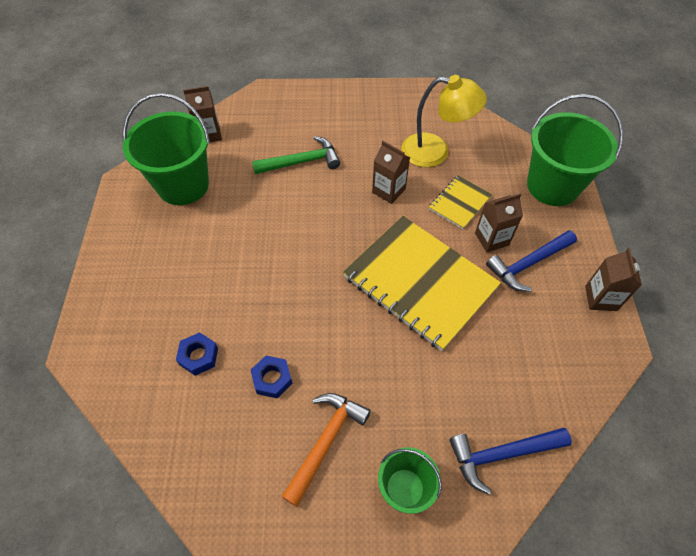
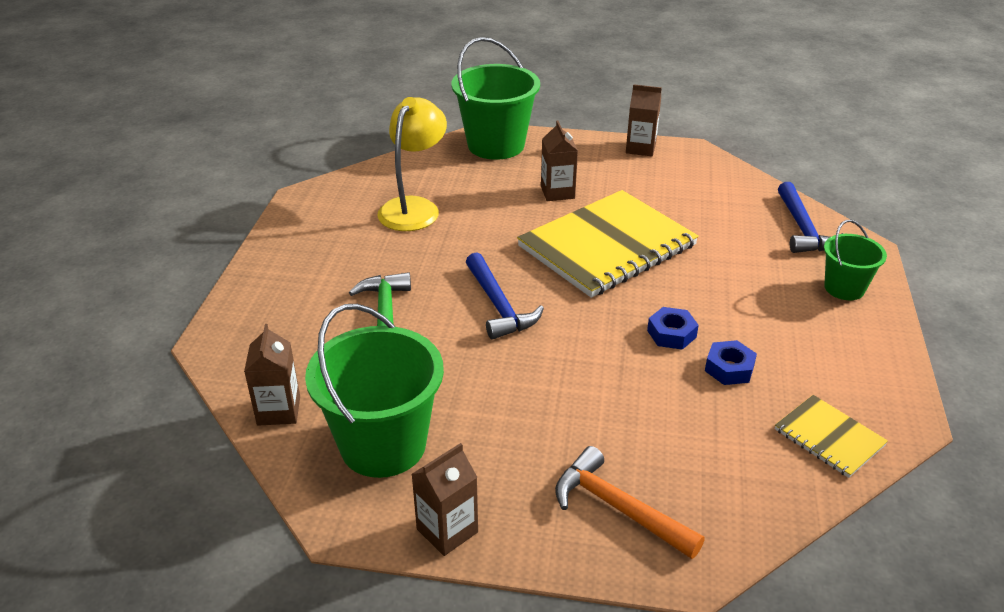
camera: 80 degrees left, 20 degrees down
blue nut [176,332,218,376] -> blue nut moved to [647,307,699,350]
orange hammer [281,393,371,507] -> orange hammer moved to [555,446,705,559]
brown carton [372,141,410,204] -> brown carton moved to [411,443,478,556]
yellow notebook [429,175,492,229] -> yellow notebook moved to [775,395,888,478]
blue hammer [486,230,577,292] -> blue hammer moved to [466,252,544,340]

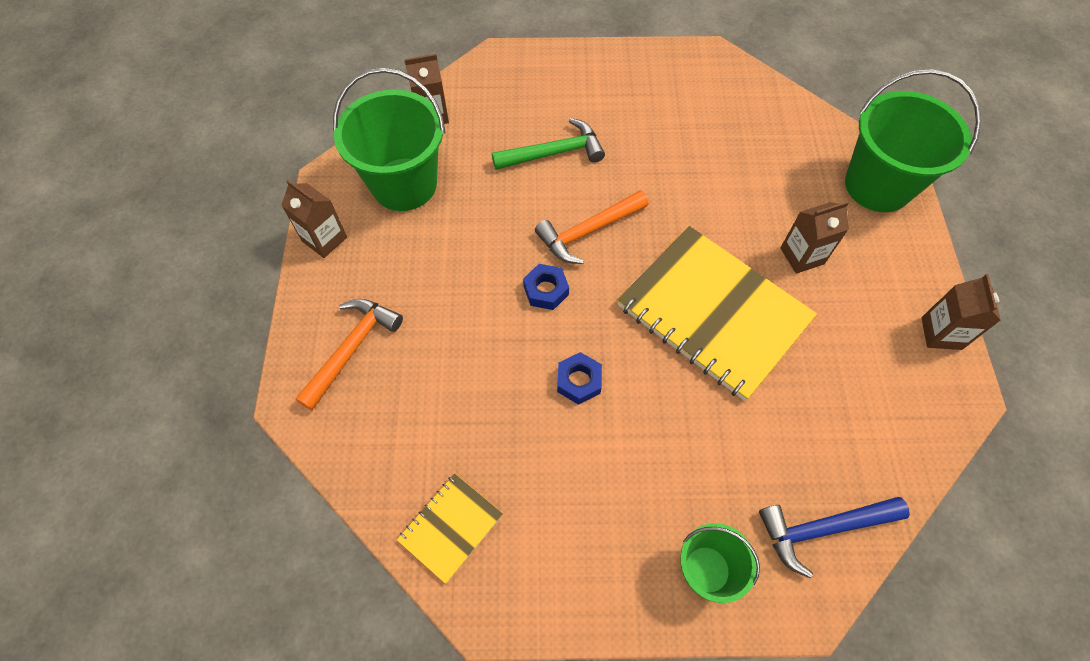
camera: 80 degrees right, 25 degrees up
yellow lamp [377,97,447,231] -> none
blue hammer [466,252,544,340] -> orange hammer [535,190,649,264]
blue nut [705,340,757,385] -> blue nut moved to [523,264,569,310]

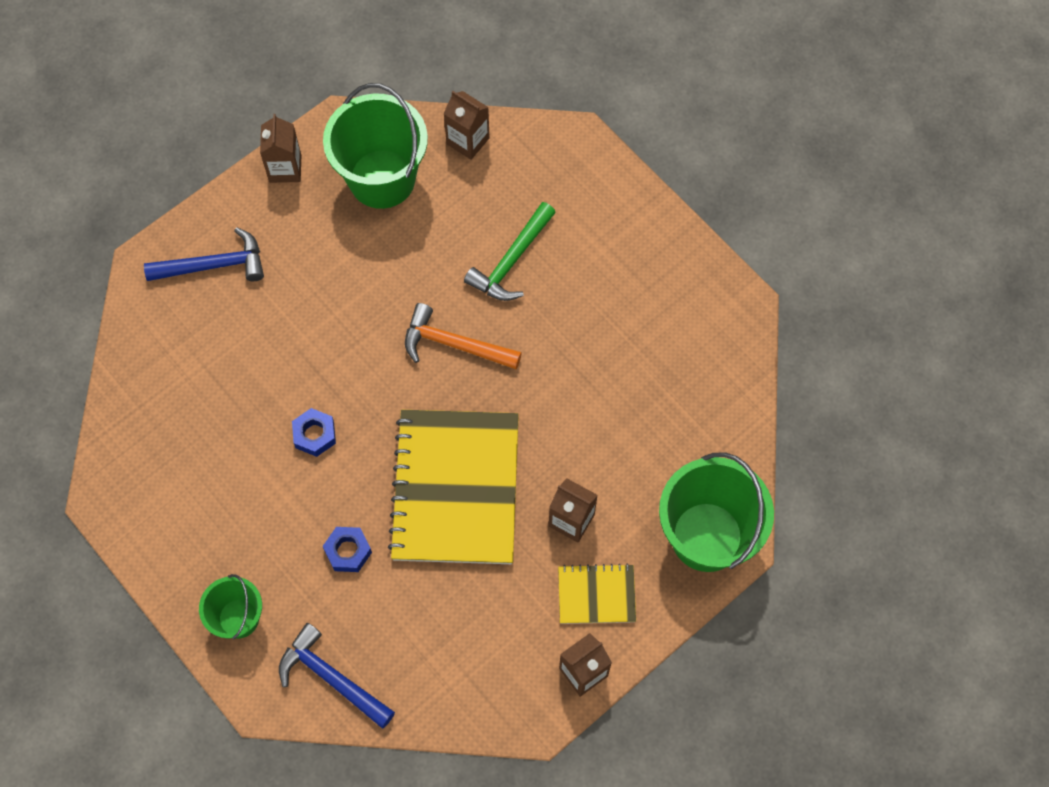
camera: 50 degrees right, 5 degrees up
orange hammer [295,299,403,410] -> blue hammer [144,227,264,281]
yellow notebook [397,474,503,584] -> yellow notebook moved to [558,564,636,624]
green hammer [492,118,605,170] -> green hammer turned 90 degrees clockwise [464,202,556,301]
blue nut [523,264,569,310] -> blue nut moved to [323,527,372,572]

